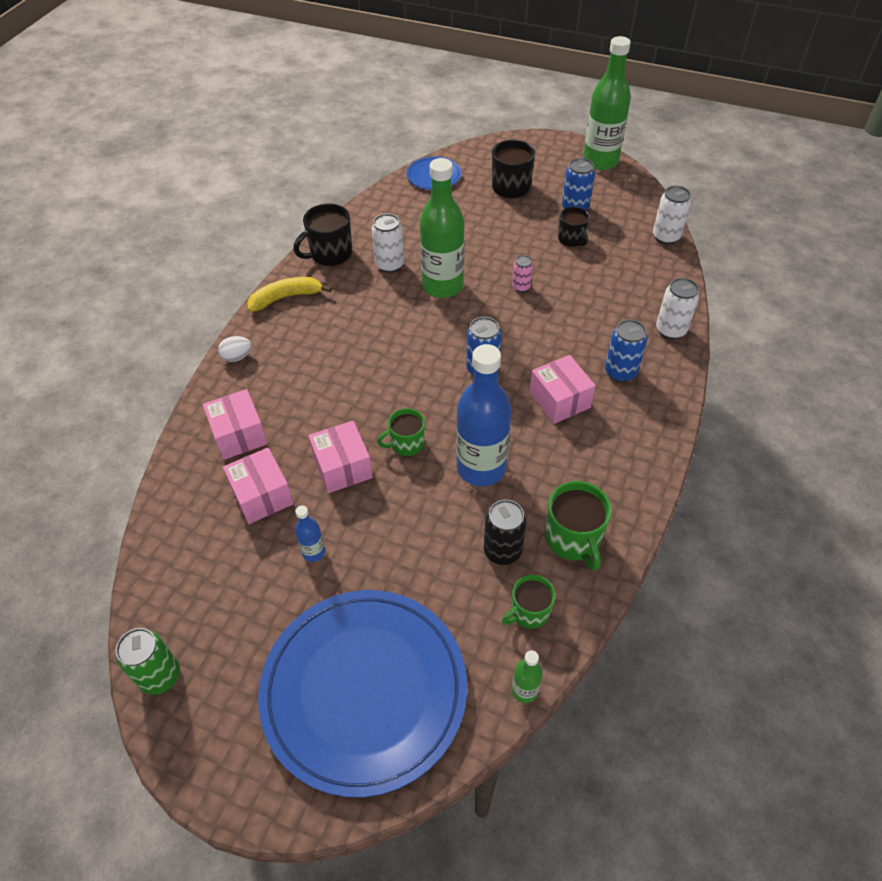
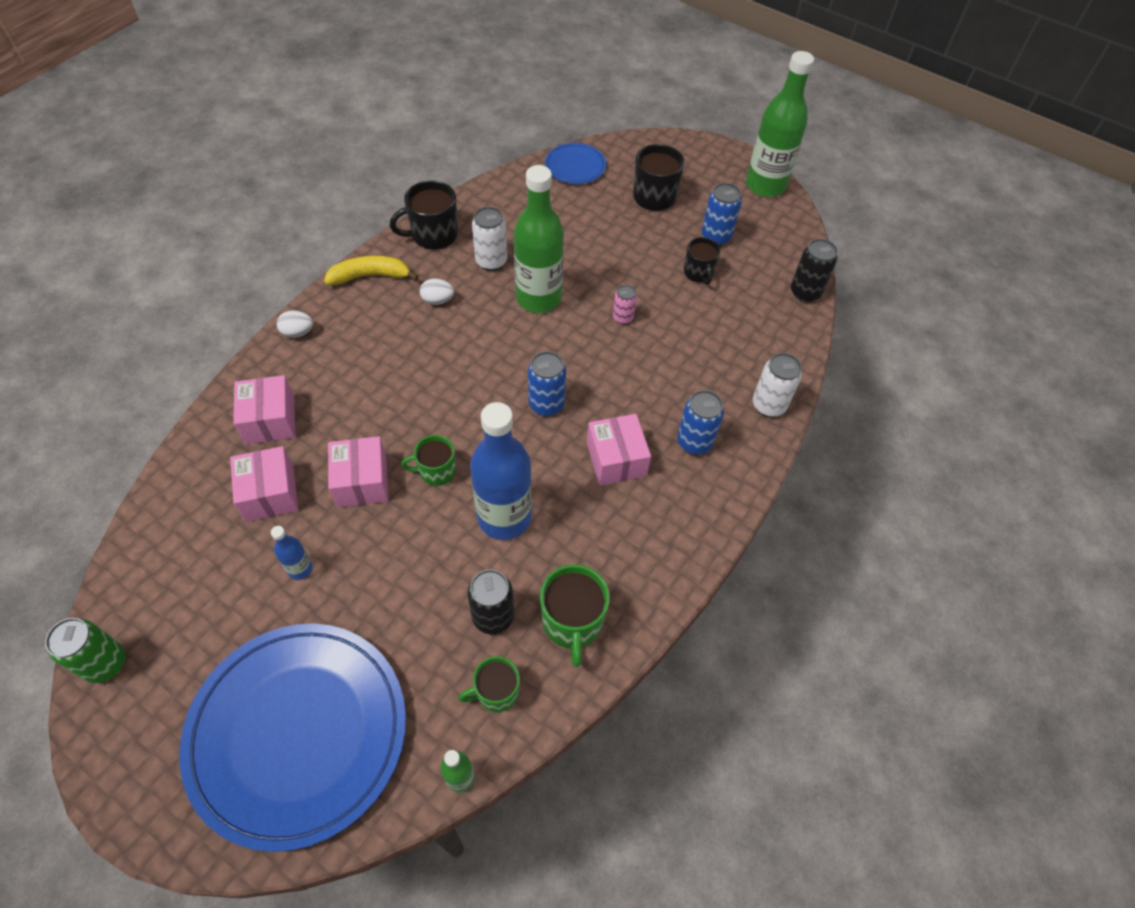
camera: 10 degrees right, 5 degrees up
white can [653,186,691,244] -> black can [791,239,838,302]
none -> white egg [420,279,454,305]

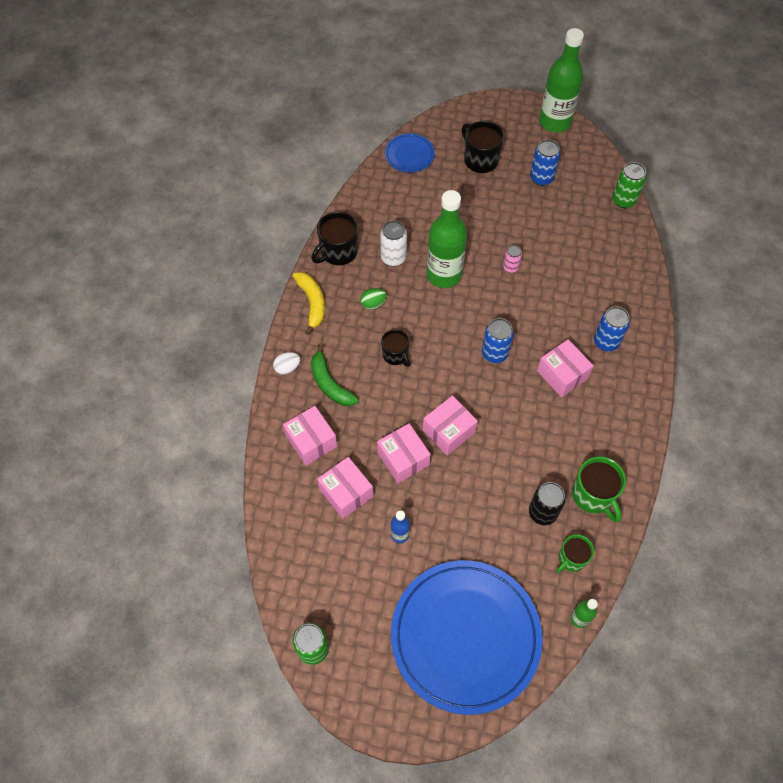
camera: 20 degrees left, 5 degrees up
yellow banana [324,255,419,285] -> yellow banana turned 105 degrees clockwise [293,272,325,335]
green mug [401,435,456,486] -> pink box [423,395,478,455]
white egg [420,279,454,305] -> green egg [360,288,387,309]
blue bottle [470,402,532,540] -> none
black mug [684,237,721,285] -> black mug moved to [381,329,410,367]
white can [753,353,802,417] -> none
black can [791,239,838,302] -> green can [613,162,646,208]
none -> green banana [311,344,359,406]

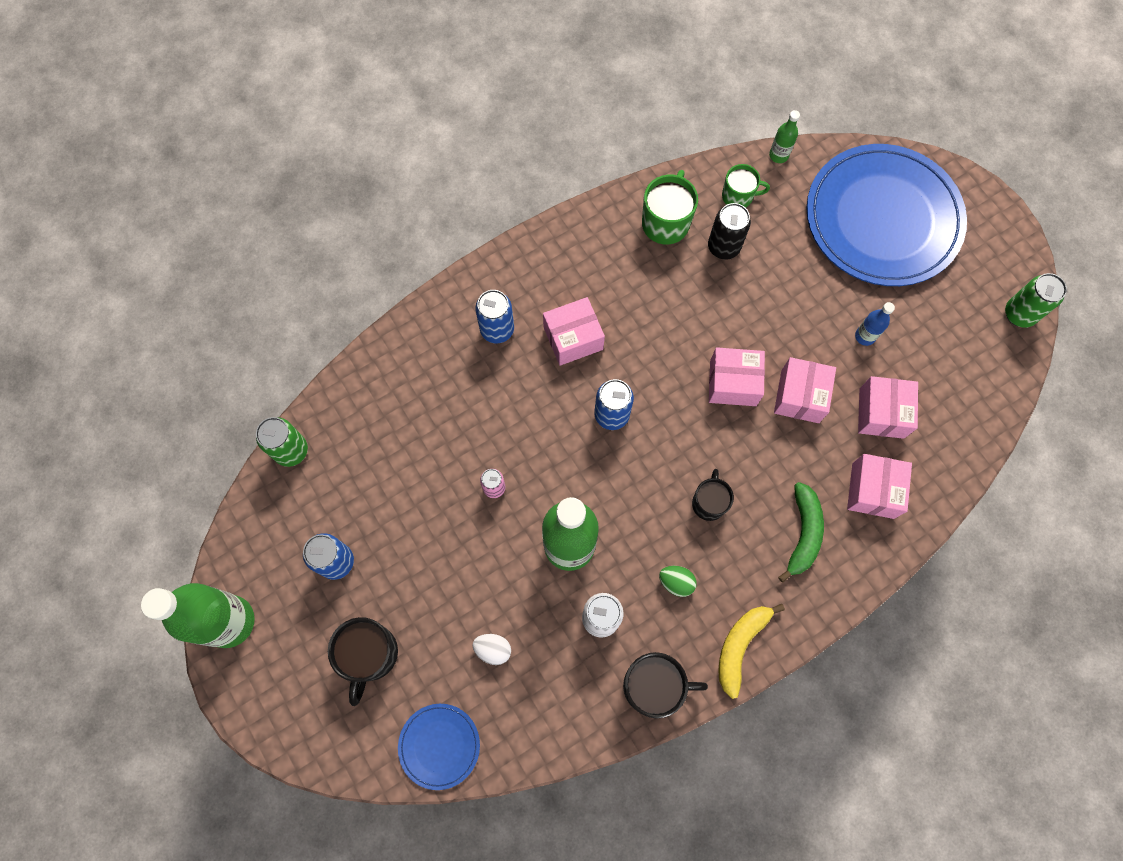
camera: 135 degrees left, 10 degrees up
white egg [273,352,300,375] -> white egg moved to [472,634,511,665]
pink box [537,339,594,397] -> pink box turned 60 degrees clockwise [543,297,605,366]

